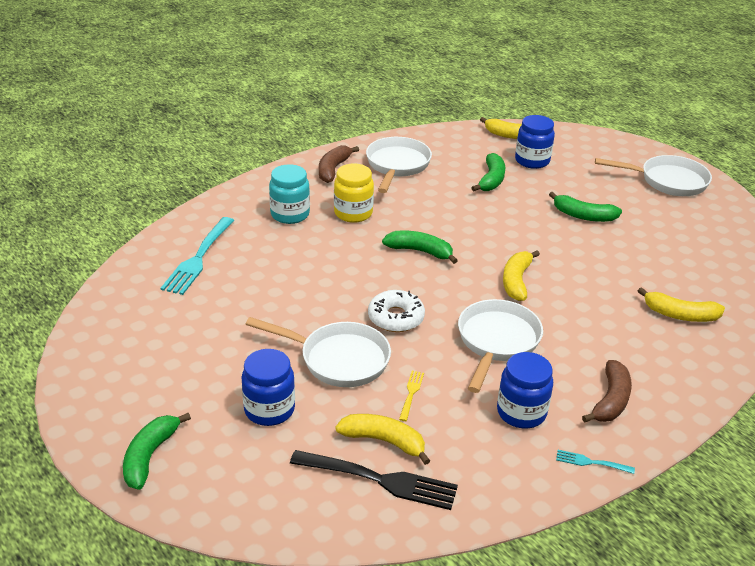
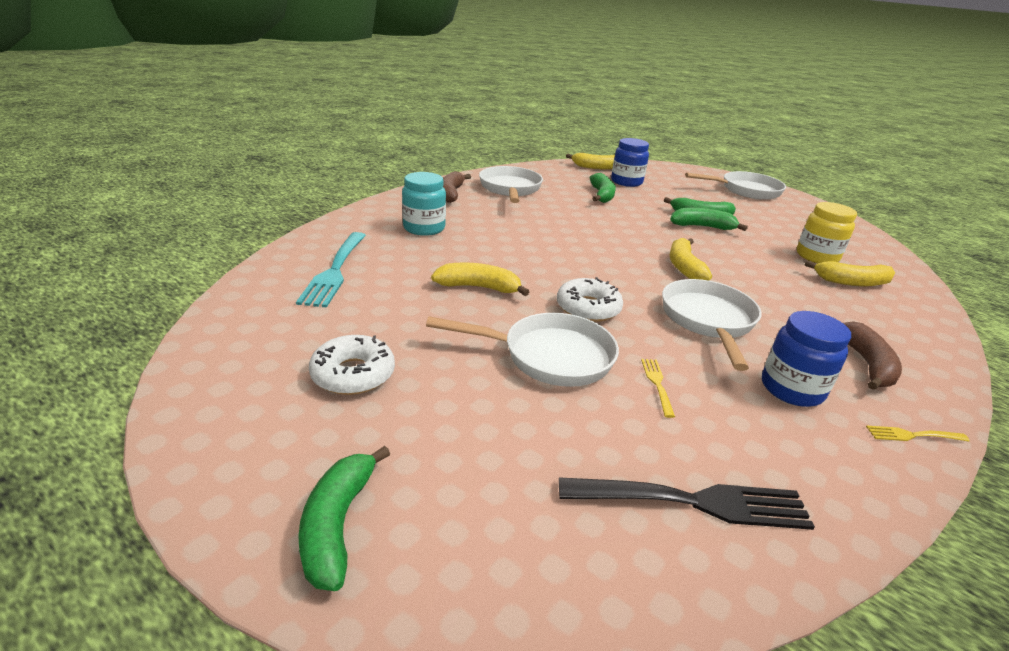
camera: 15 degrees left, 5 degrees down
blue jar [242,349,295,426] -> none
yellow jar [334,163,374,223] -> yellow jar moved to [797,202,857,263]
yellow banana [335,414,430,465] -> yellow banana moved to [431,263,530,296]
green banana [382,230,458,264] -> green banana moved to [670,208,748,231]
turquoise fork [556,450,635,474] -> yellow fork [866,426,970,441]
none -> white donut [309,335,395,395]

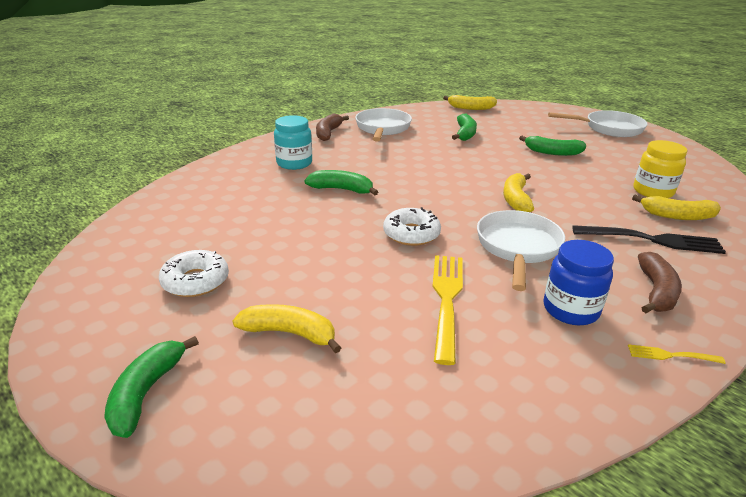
camera: 10 degrees right, 0 degrees up
turquoise fork [296,232,366,308] -> none
white pan [426,313,619,387] -> none
yellow banana [431,263,530,296] -> yellow banana moved to [232,304,341,353]
black fork [559,477,815,530] -> black fork moved to [572,225,726,254]
blue jar [611,138,649,187] -> none
yellow fork [641,359,675,418] -> yellow fork [432,255,463,365], size x2.14
green banana [670,208,748,231] -> green banana moved to [304,170,378,195]

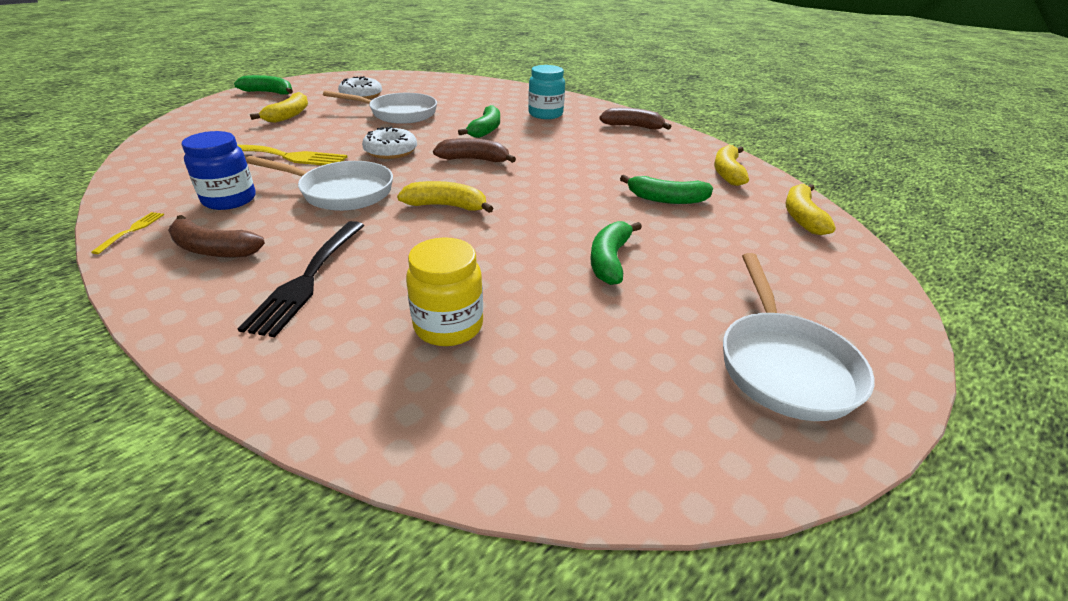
camera: 90 degrees right, 5 degrees up
white pan [355,108,412,142] -> white pan moved to [323,91,437,124]
yellow banana [632,195,721,220] -> yellow banana moved to [714,145,749,186]
none -> brown banana [433,138,516,163]

